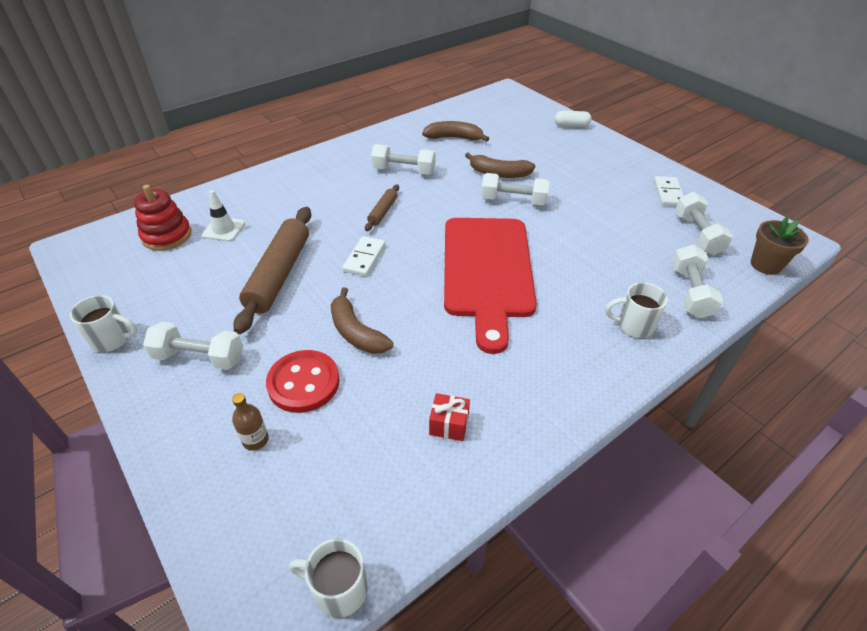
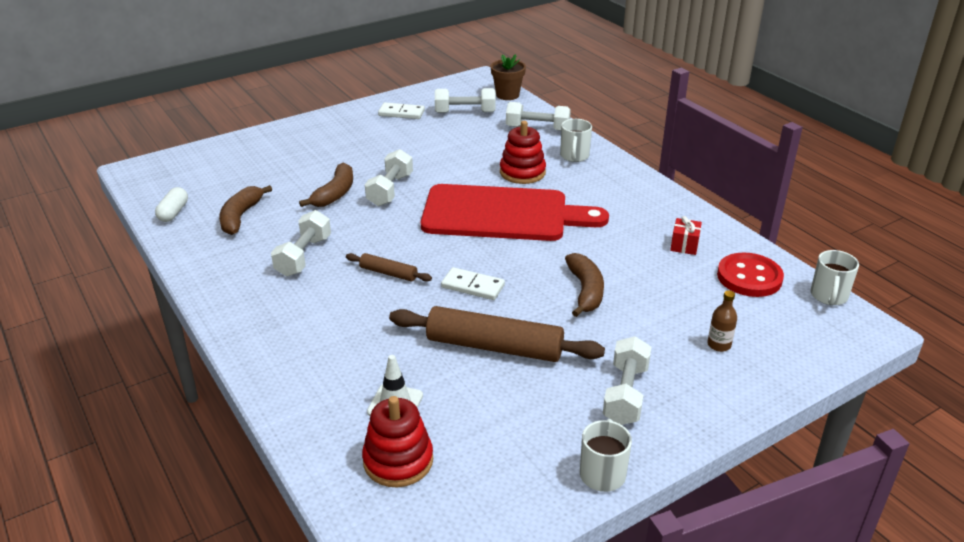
camera: 85 degrees left, 10 degrees down
red button [266,350,340,413] -> red button moved to [717,252,784,297]
brown banana [330,287,394,354] -> brown banana turned 60 degrees counterclockwise [565,253,604,317]
white capsule [555,111,592,127] -> white capsule moved to [155,187,188,222]
none -> red stacking toy [500,121,546,184]

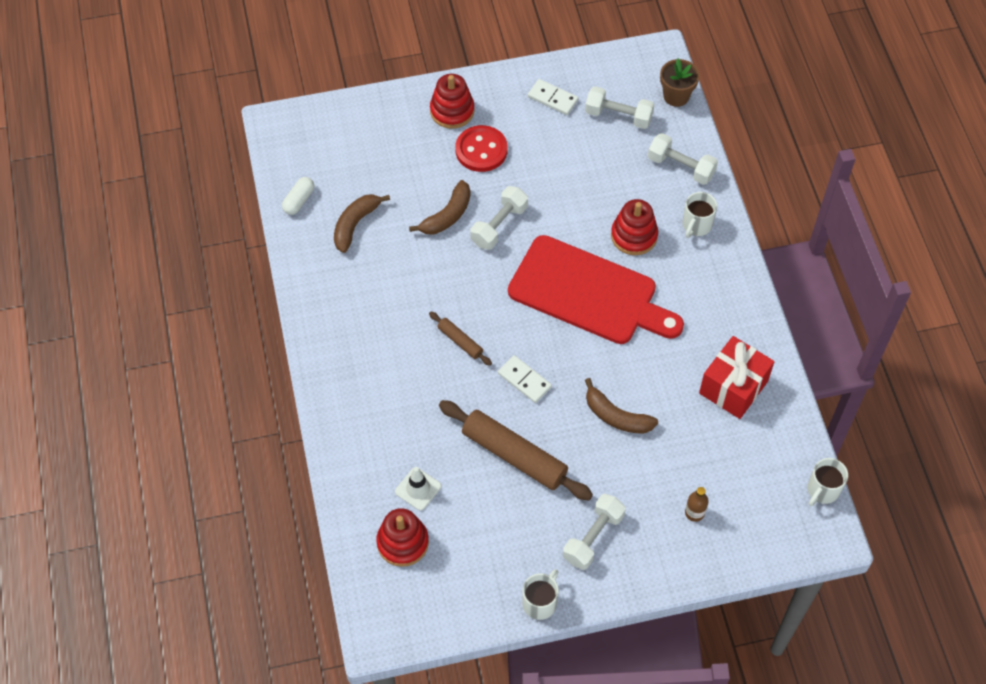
camera: 20 degrees right, 25 degrees up
white dumbbell [271,210,331,277] -> none
brown banana [565,253,604,317] -> brown banana turned 105 degrees clockwise [585,378,658,434]
red gift [670,216,702,255] -> red gift [699,336,775,419], size x2.05
red button [717,252,784,297] -> red button moved to [455,125,507,172]
none -> red stacking toy [430,74,474,129]

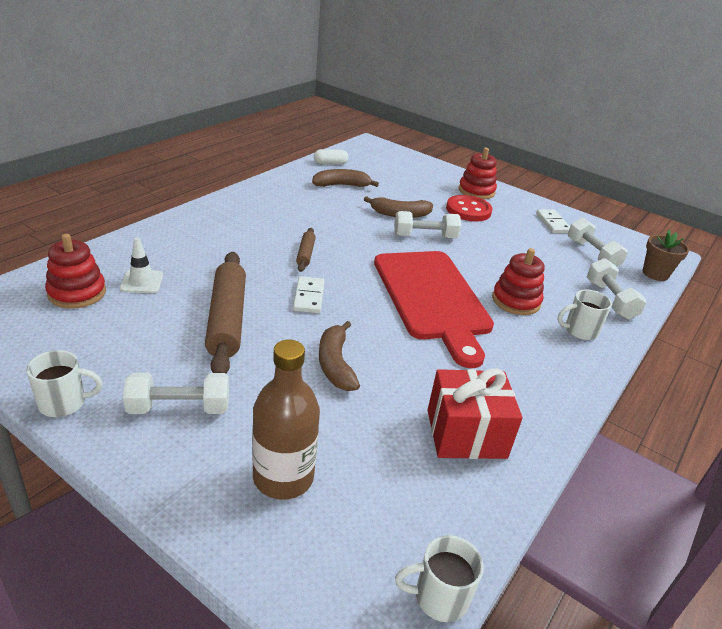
camera: 45 degrees right, 25 degrees down
brown bottle [685,487,709,522] -> brown bottle [252,340,320,500], size x2.15

